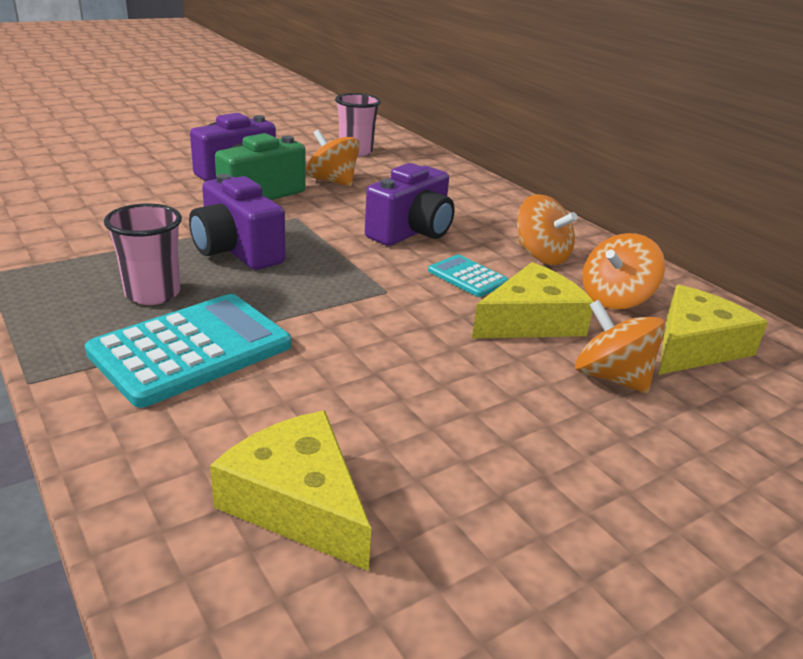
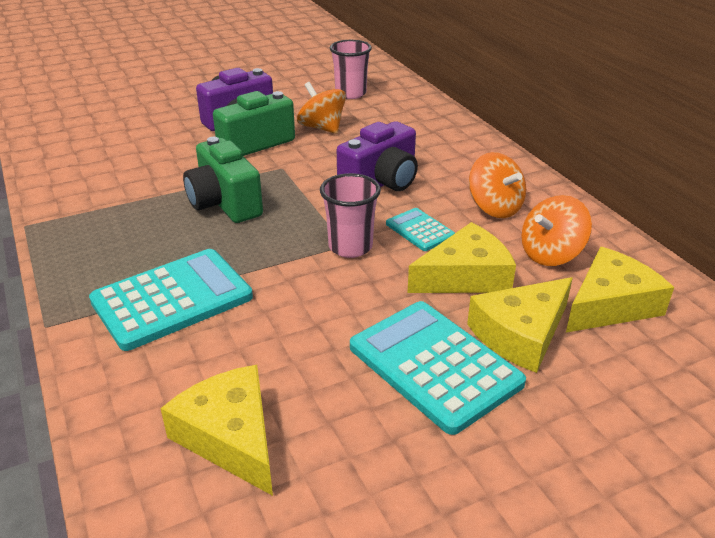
camera: 10 degrees right, 5 degrees up
pink cup [104,204,182,305] -> pink cup moved to [320,173,381,258]
purple camera [189,174,286,270] -> green camera [183,137,263,223]
orange spinning top [575,299,666,393] -> yellow cheese [467,277,573,373]
none -> turquoise calculator [350,301,526,435]

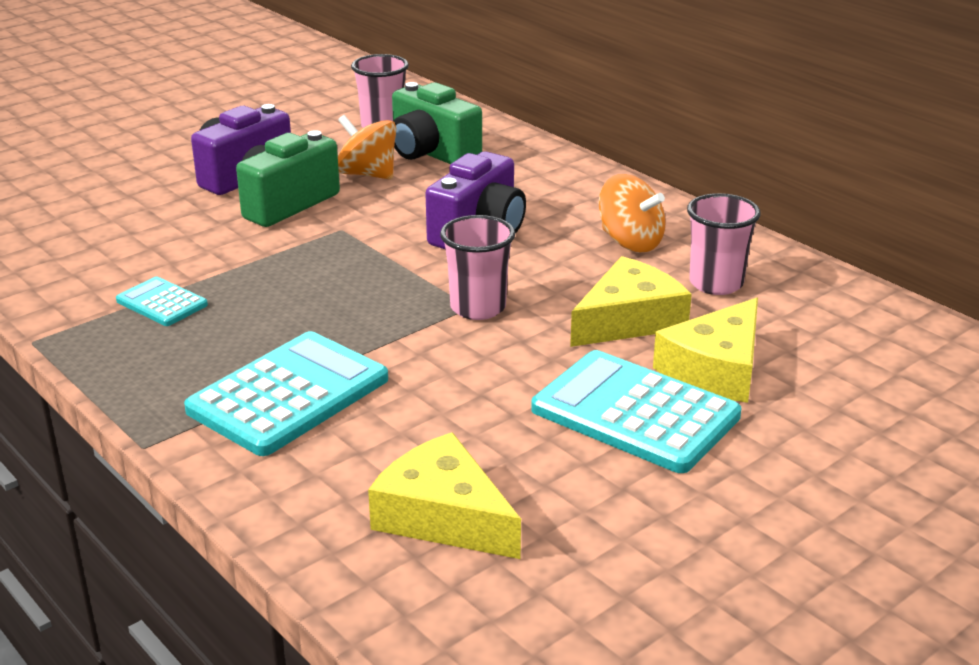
camera: 15 degrees left, 5 degrees down
green camera [183,137,263,223] -> green camera moved to [392,82,482,164]
turquoise calculator [386,208,455,251] -> turquoise calculator moved to [116,276,208,326]
orange spinning top [521,195,592,266] -> pink cup [687,193,761,295]
yellow cheese [566,247,674,333] -> none

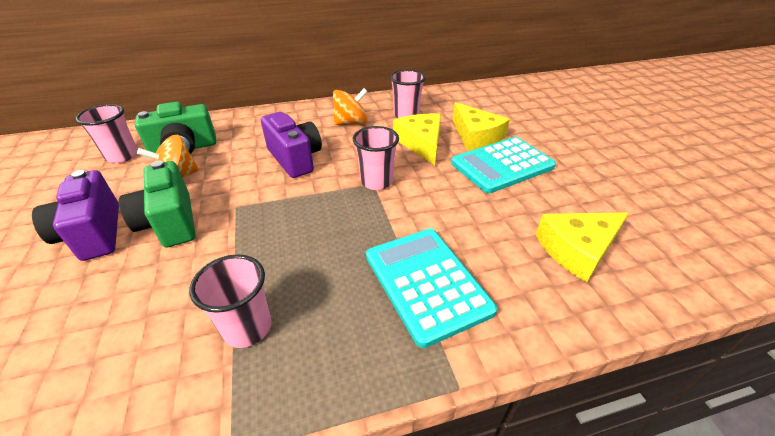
camera: 65 degrees left, 10 degrees up
turquoise calculator [116,276,208,326] -> pink cup [189,254,272,348]

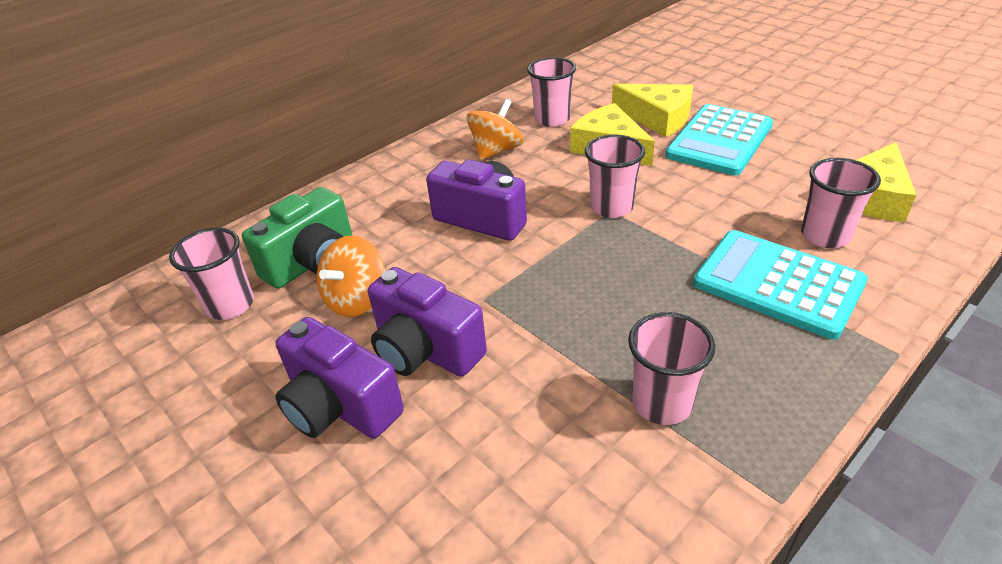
camera: 25 degrees left, 0 degrees up
green camera [119,160,196,248] -> purple camera [368,267,487,376]
none -> pink cup [801,158,881,248]

